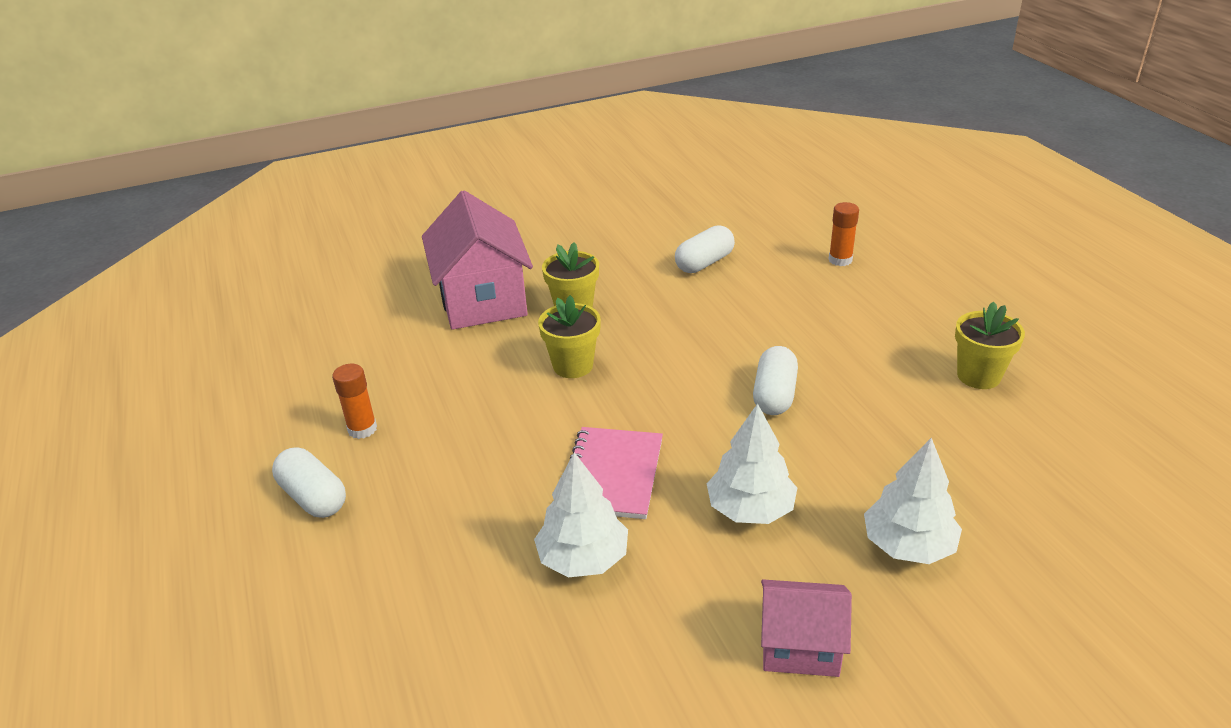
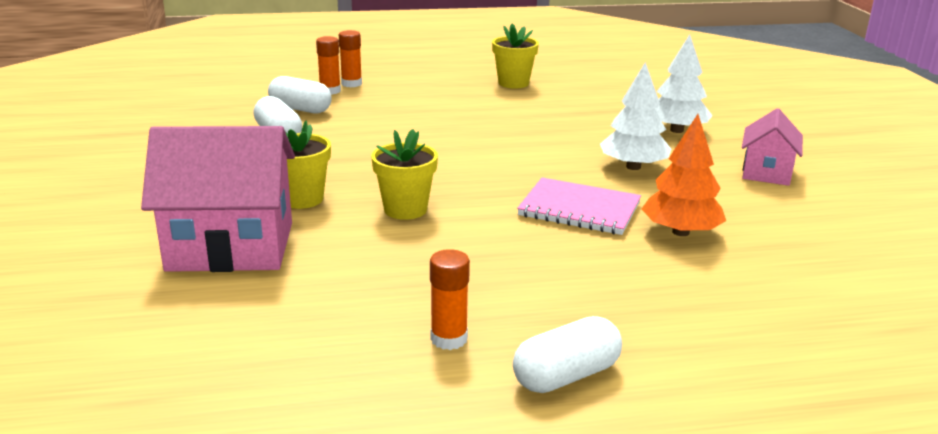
camera: 80 degrees left, 10 degrees down
white tree [534,452,628,577] -> orange tree [642,114,726,236]
white capsule [753,346,798,415] -> white capsule moved to [268,76,332,114]
none -> orange glue stick [339,30,362,87]

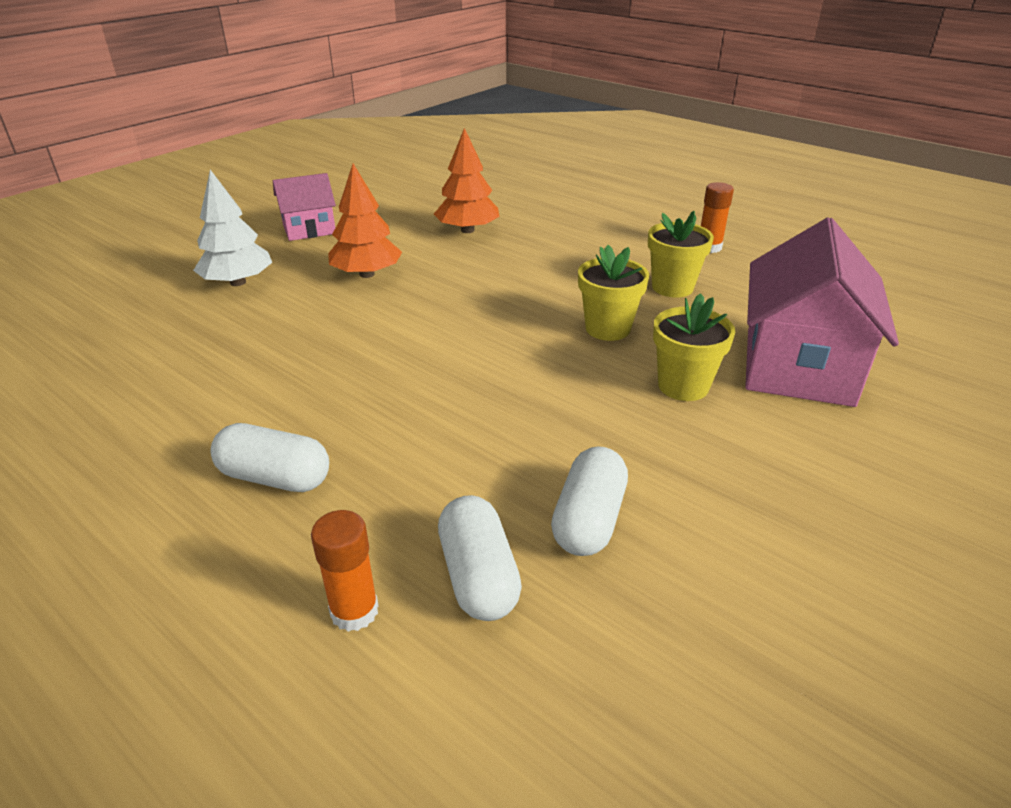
camera: 130 degrees left, 10 degrees up
pink house [141,126,295,272] -> pink house turned 60 degrees clockwise [745,217,899,407]
orange glue stick [339,30,362,87] -> none
yellow flower pot [492,24,539,89] -> yellow flower pot moved to [648,211,714,298]
white capsule [513,316,622,393] -> white capsule moved to [211,423,329,492]
pink notebook [517,177,641,235] -> none
white tree [600,62,671,170] -> orange tree [328,164,402,278]

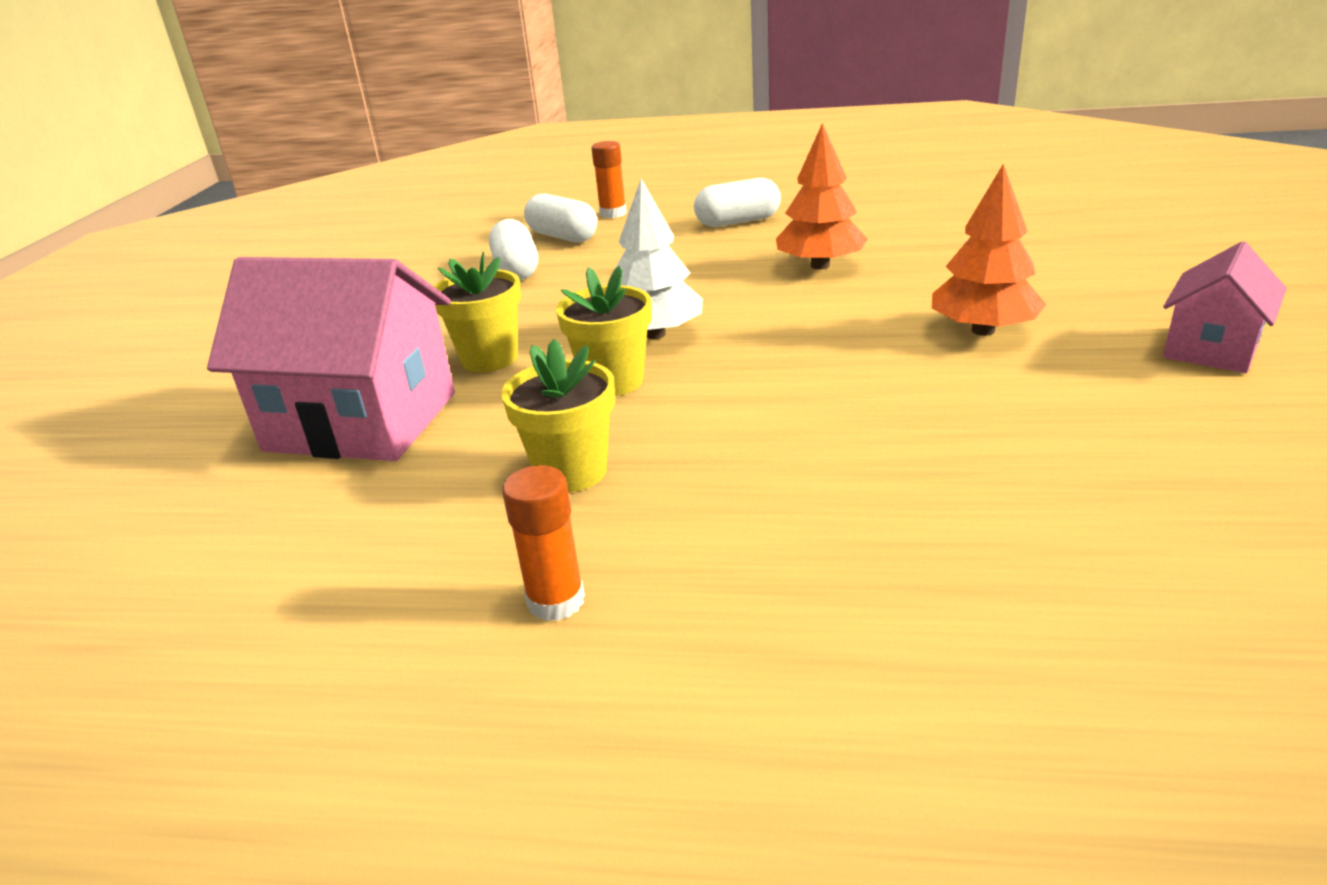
camera: 150 degrees right, 5 degrees down
white tree [193,170,272,286] -> white tree moved to [616,179,703,339]
orange tree [434,128,500,233] -> orange tree moved to [776,123,868,270]
pink house [745,217,899,407] -> pink house turned 60 degrees counterclockwise [207,257,455,461]

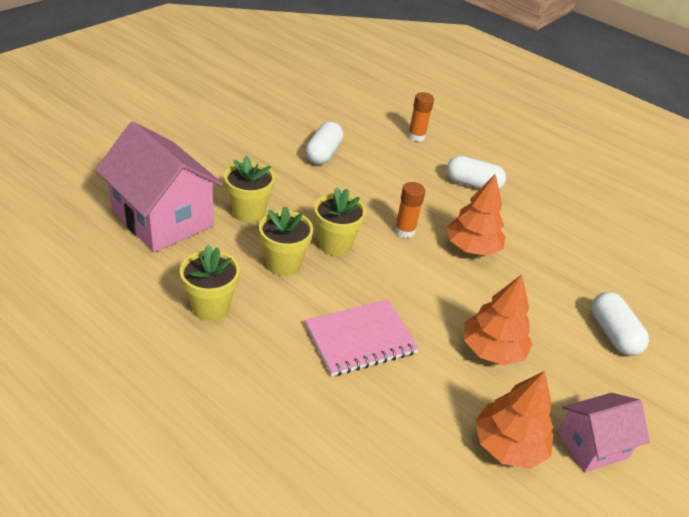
camera: 25 degrees right, 10 degrees up
orange glue stick [502,465,585,621] -> orange glue stick moved to [395,182,425,238]
white capsule [524,194,597,243] -> white capsule moved to [592,292,649,356]
white tree [616,179,703,339] -> yellow flower pot [314,187,366,256]
none -> pink notebook [305,300,419,376]
none -> orange tree [475,371,553,469]

